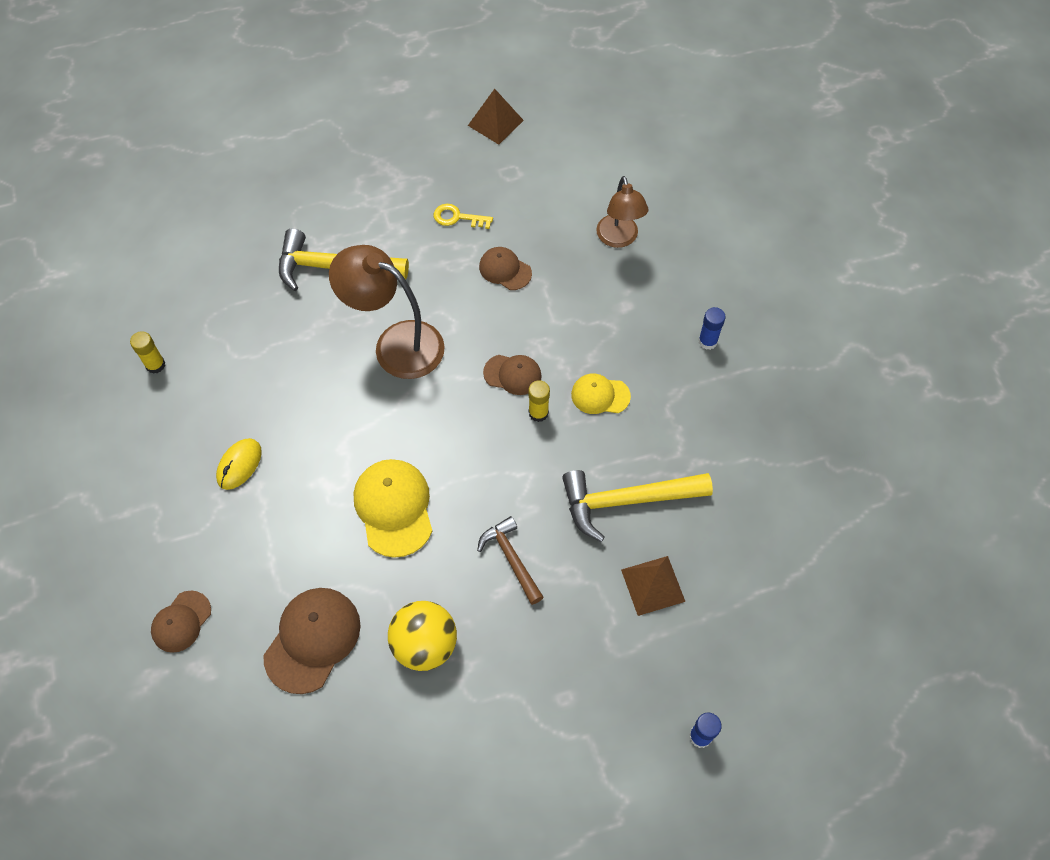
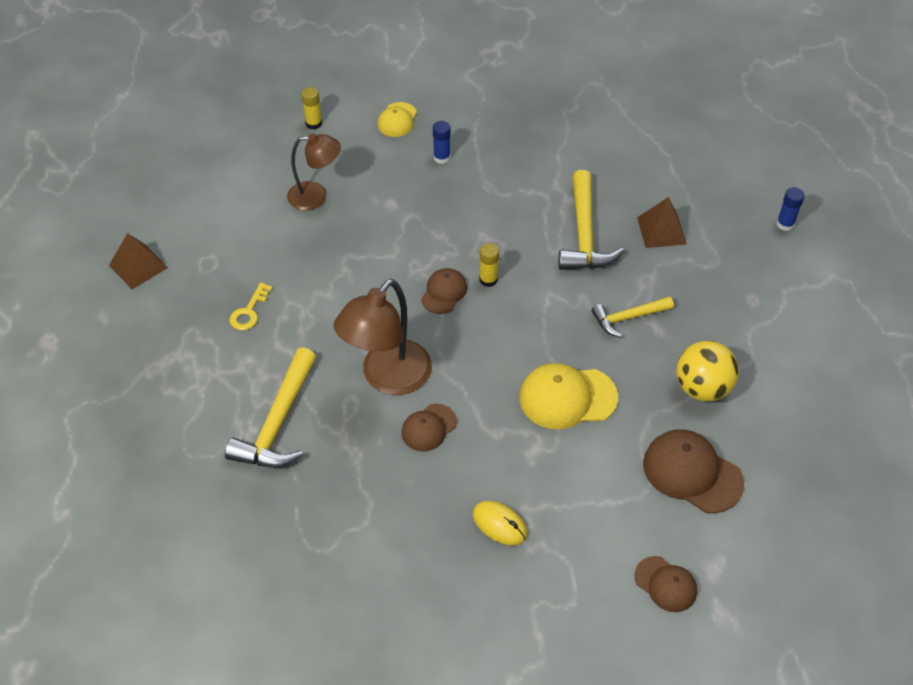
camera: 80 degrees left, 10 degrees down
yellow glue stick [130,331,165,374] -> yellow glue stick moved to [301,87,322,130]
brown hammer [477,516,544,605] -> yellow hammer [591,296,674,337]
brown cap [479,247,532,290] -> brown cap moved to [401,404,457,452]
yellow cap [571,374,631,414] -> yellow cap moved to [377,102,417,137]

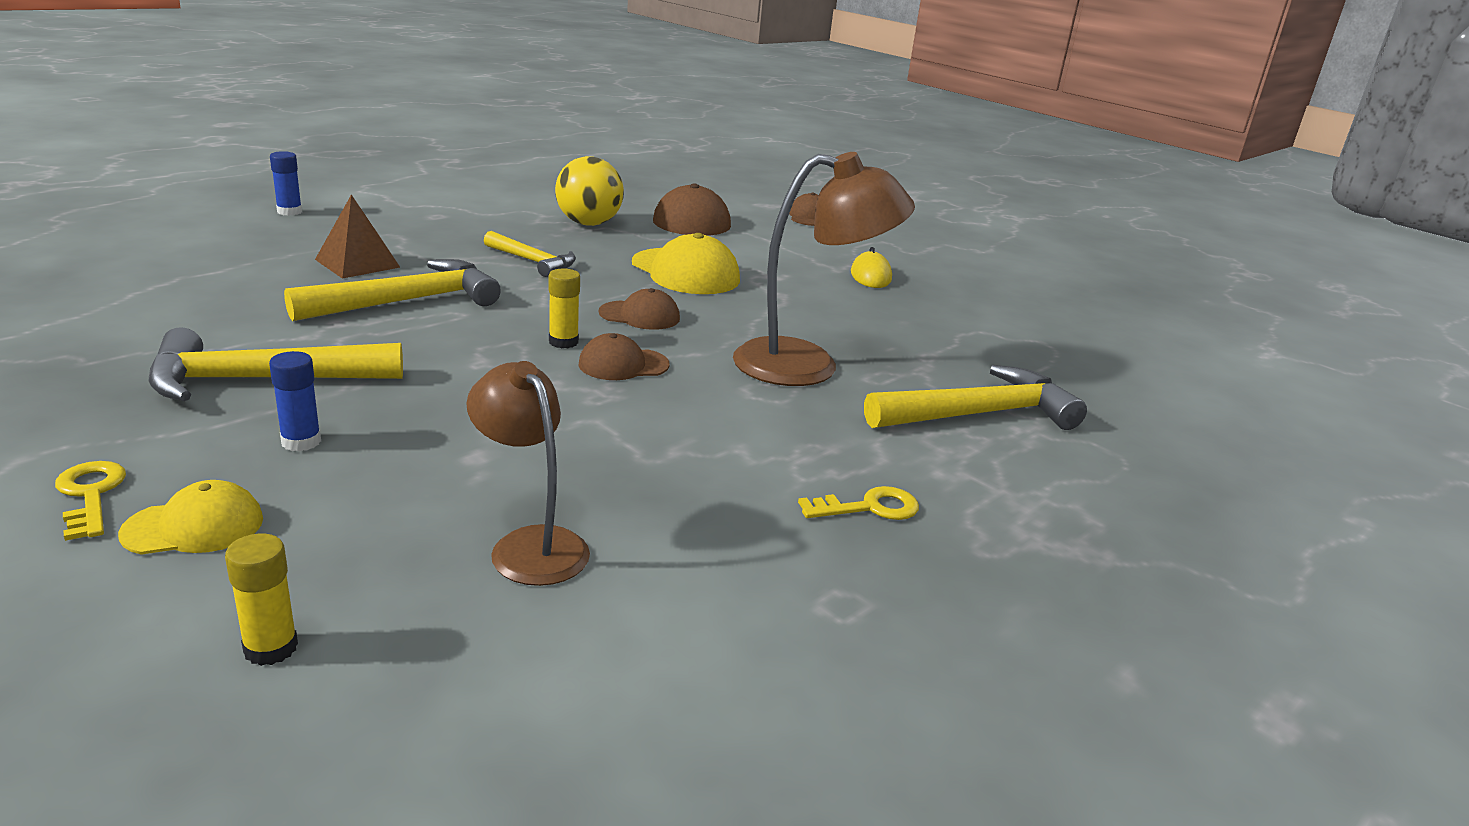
camera: 130 degrees left, 25 degrees down
brown pyramid [109,233,168,289] -> none
brown cap [401,404,457,452] -> brown cap moved to [599,288,680,330]
none -> yellow key [55,461,126,541]
none -> yellow hammer [149,327,403,401]

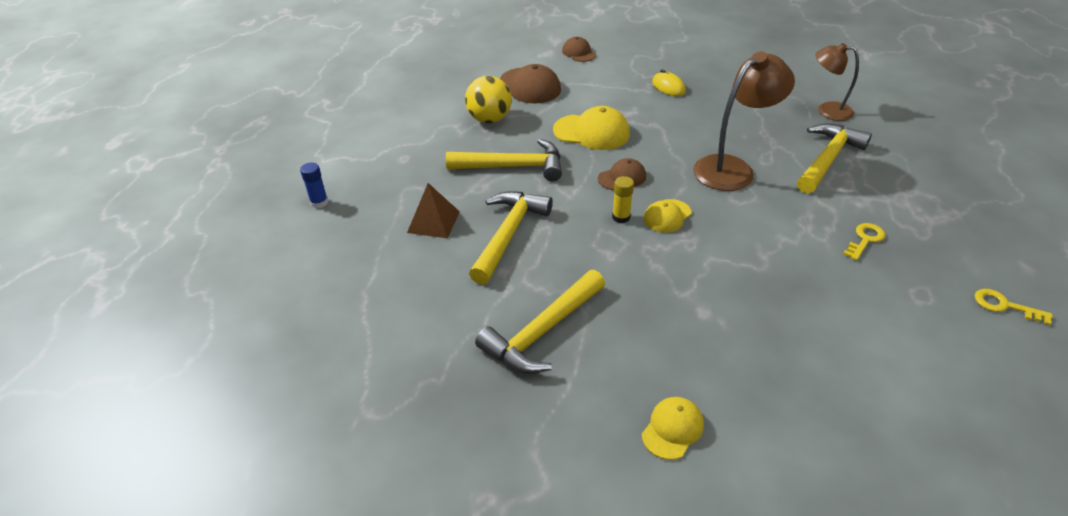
camera: 30 degrees left, 15 degrees up
yellow key [55,461,126,541] -> yellow key moved to [974,289,1053,325]
yellow glue stick [225,534,298,666] -> none
blue glue stick [269,351,321,452] -> none
brown lamp [466,361,590,586] -> brown lamp moved to [815,43,859,121]
yellow hammer [484,231,576,277] -> yellow hammer [446,139,562,181], size x1.64
brown cap [579,333,670,380] -> yellow cap [644,199,691,233]

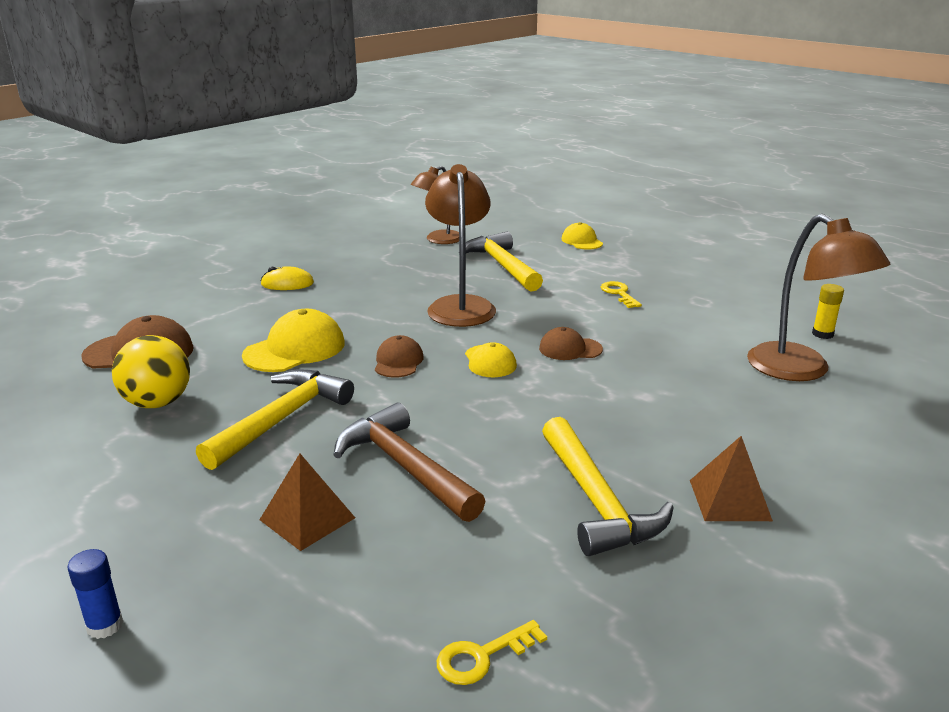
camera: 60 degrees left, 15 degrees down
yellow hammer [469,191,553,285] -> brown hammer [333,403,485,522]
brown cap [562,37,596,62] -> brown cap moved to [539,327,603,360]
yellow glue stick [612,176,634,223] -> yellow glue stick moved to [812,284,844,339]
yellow cap [642,397,704,460] -> yellow cap moved to [561,222,603,249]
yellow key [974,289,1053,325] -> yellow key moved to [437,620,547,685]
none -> brown pyramid [690,436,773,521]
none -> brown lamp [747,214,890,381]

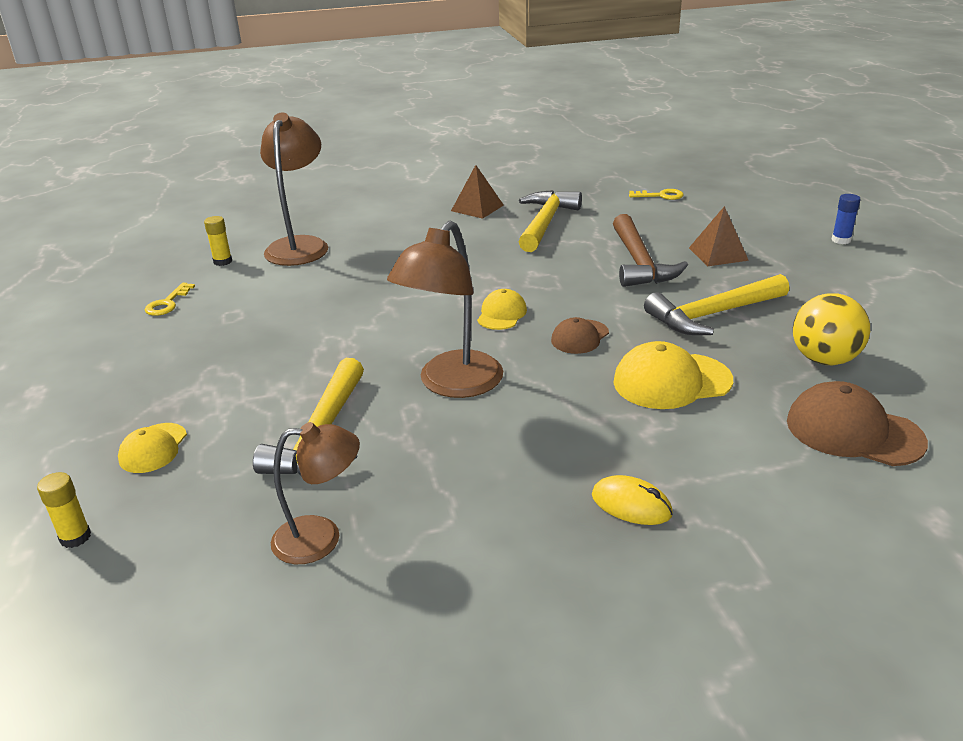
camera: 145 degrees left, 5 degrees up
brown cap [539,327,603,360] -> none
yellow key [601,281,642,308] -> yellow key moved to [145,283,195,316]
none -> yellow glue stick [37,472,91,548]

